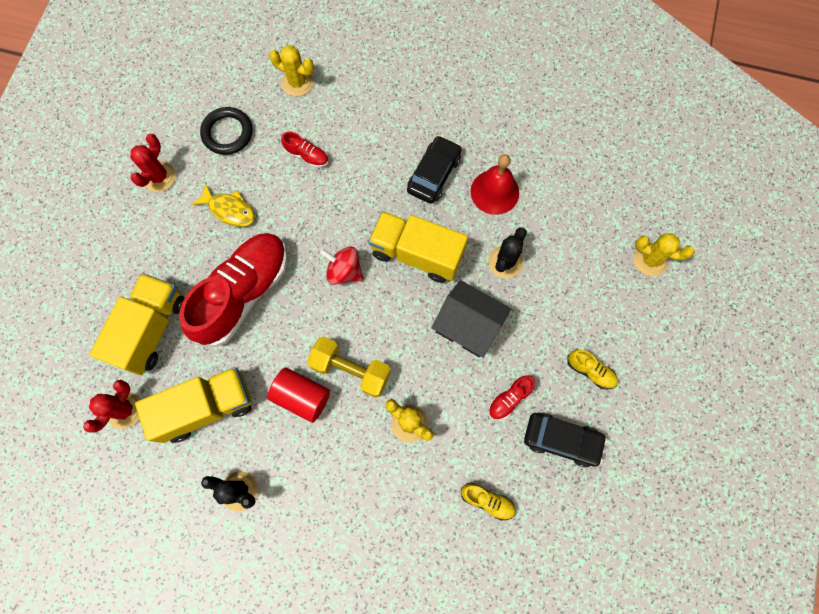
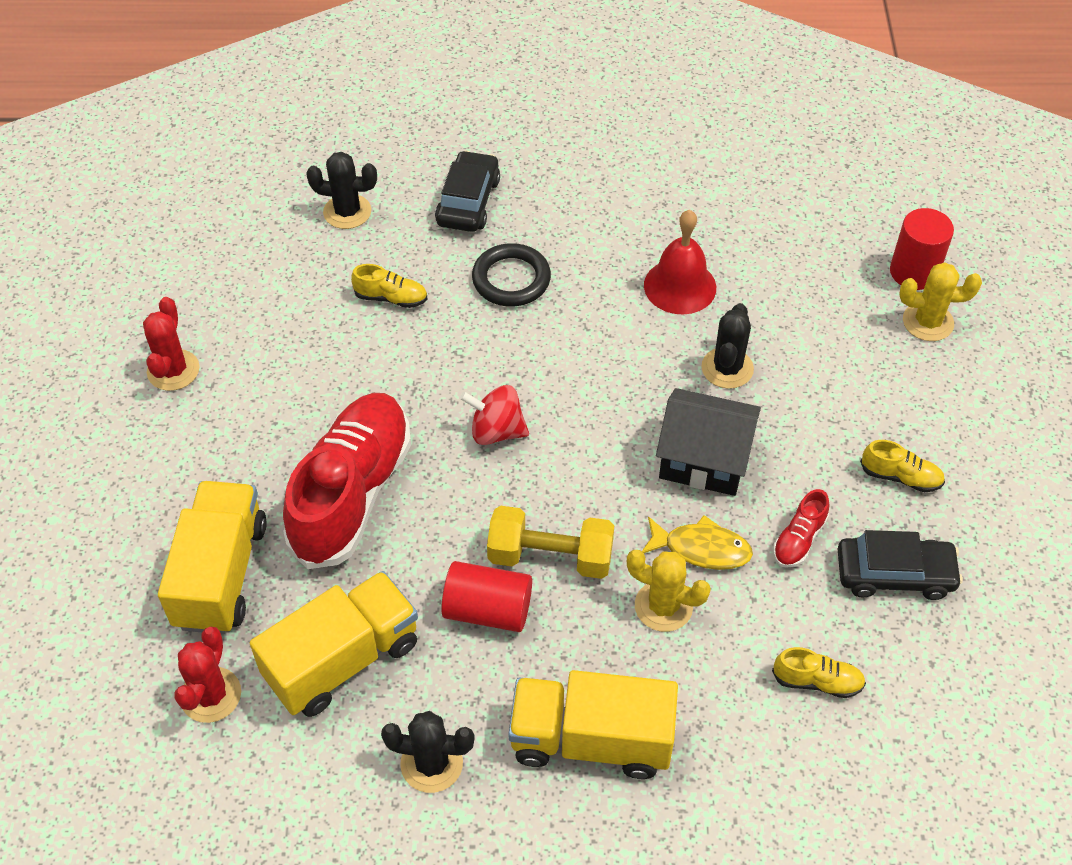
camera: 15 degrees left, 20 degrees down
yellow fish [191,183,255,227] -> yellow fish moved to [642,515,753,570]
black ring [200,107,253,155] -> black ring moved to [472,243,551,306]
yellow cactus [269,45,314,96] -> black cactus [306,152,377,229]
red shoe [281,132,329,168] -> yellow shoe [351,264,428,308]
yellow truck [368,211,468,283] -> yellow truck moved to [508,670,678,779]
black car [407,135,462,204] -> black car moved to [435,150,500,232]
none -> red cylinder [890,208,954,290]

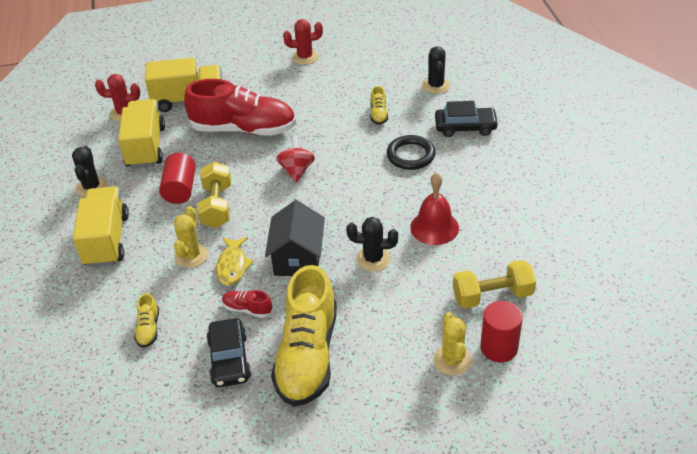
camera: 80 degrees right, 10 degrees down
yellow truck [250,571,418,717] -> yellow truck turned 135 degrees counterclockwise [118,99,165,168]
yellow shoe [860,440,945,492] -> yellow shoe [271,265,337,407], size x2.44
none -> yellow dumbbell [453,260,536,309]

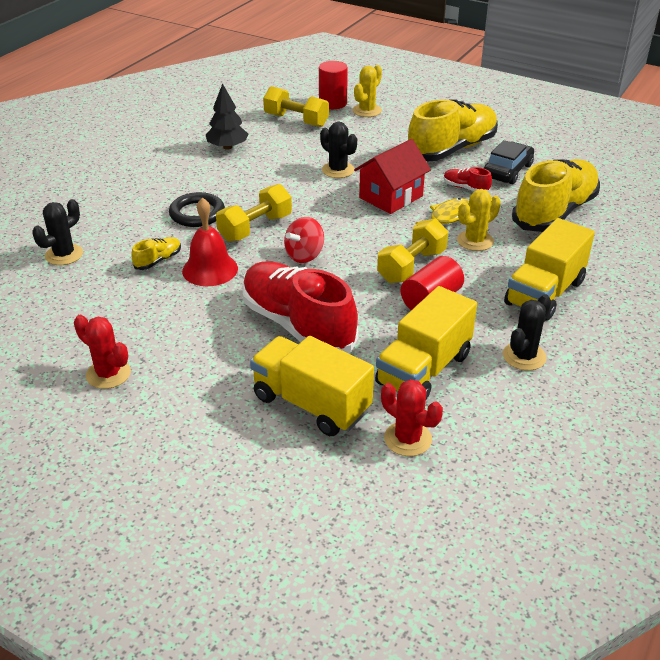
camera: 140 degrees left, 5 degrees down
yellow shoe [134,293,159,348] -> yellow shoe [512,159,600,232], size x2.44
red shoe [222,290,273,318] -> red shoe turned 150 degrees clockwise [443,167,492,192]
black house [265,200,325,276] -> red house [354,139,431,214]
red bell [410,173,459,245] -> red bell moved to [182,197,238,286]
black car [435,101,499,137] -> none
none -> black tree [206,83,248,150]
none -> yellow dumbbell [216,184,292,242]

